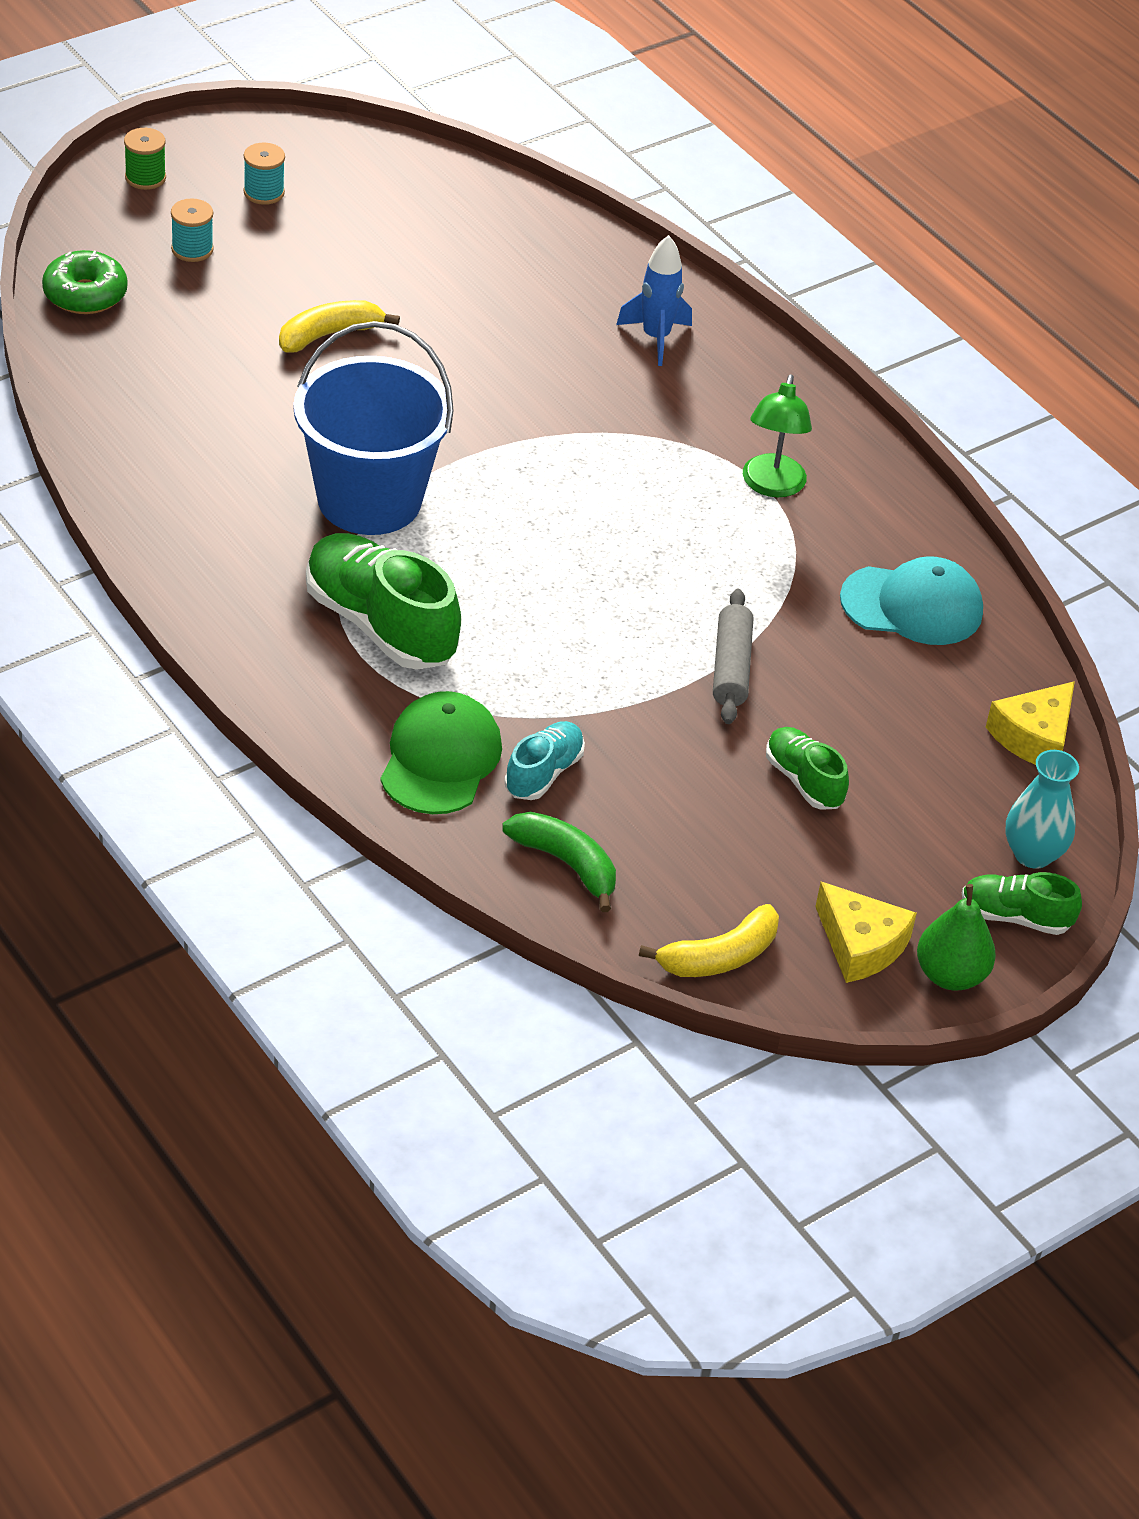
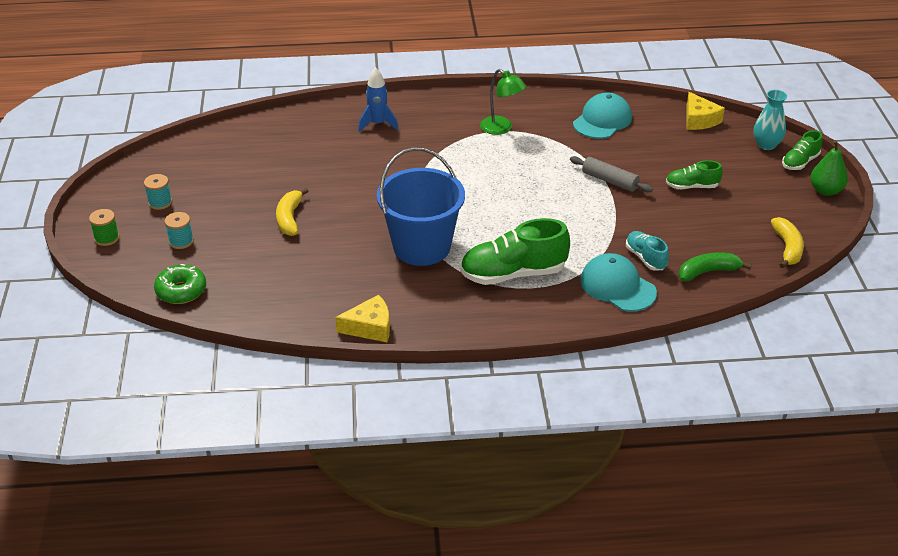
camera: 55 degrees left, 5 degrees down
green cap [380,691,502,814] -> turquoise cap [580,253,657,312]
yellow cheese [815,882,917,983] -> yellow cheese moved to [335,295,390,342]

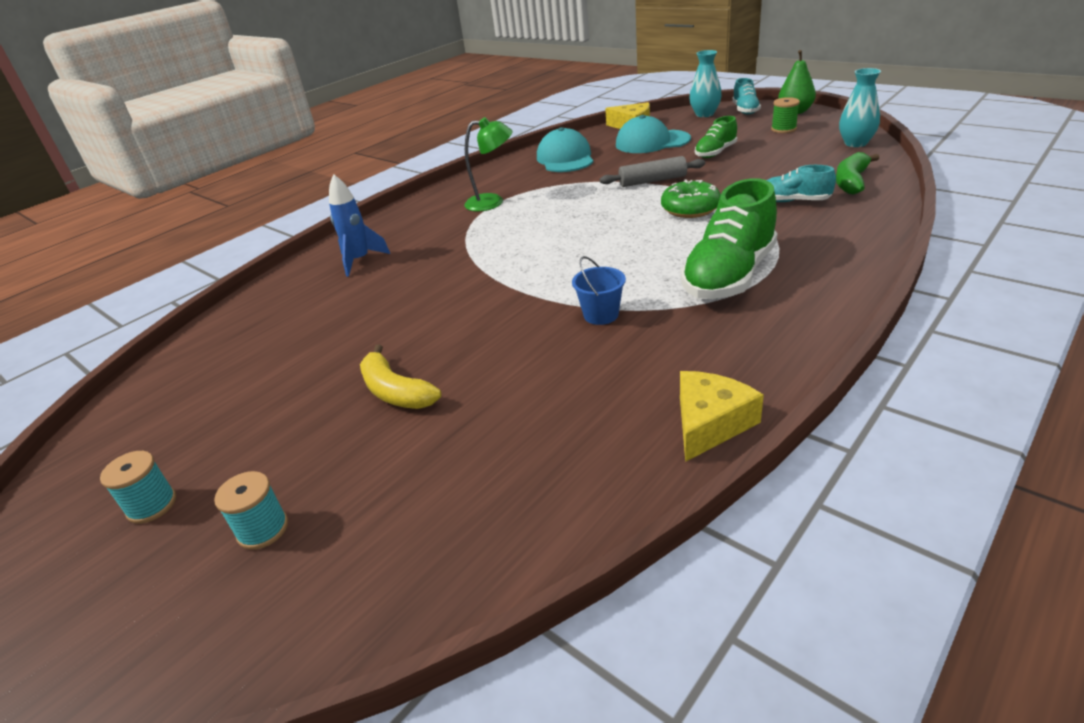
camera: 40 degrees left, 5 degrees down
green spool [89,209,119,246] -> green spool moved to [771,97,800,133]
green donut [154,264,206,304] -> green donut moved to [661,179,721,218]
blue bucket [377,147,465,266] -> blue bucket [572,256,626,325], size x0.41
turquoise cap [580,253,657,312] -> turquoise cap moved to [616,115,691,153]
yellow banana [771,217,804,268] -> turquoise vase [839,68,881,147]
green shoe [782,130,822,170] -> turquoise shoe [732,78,761,114]

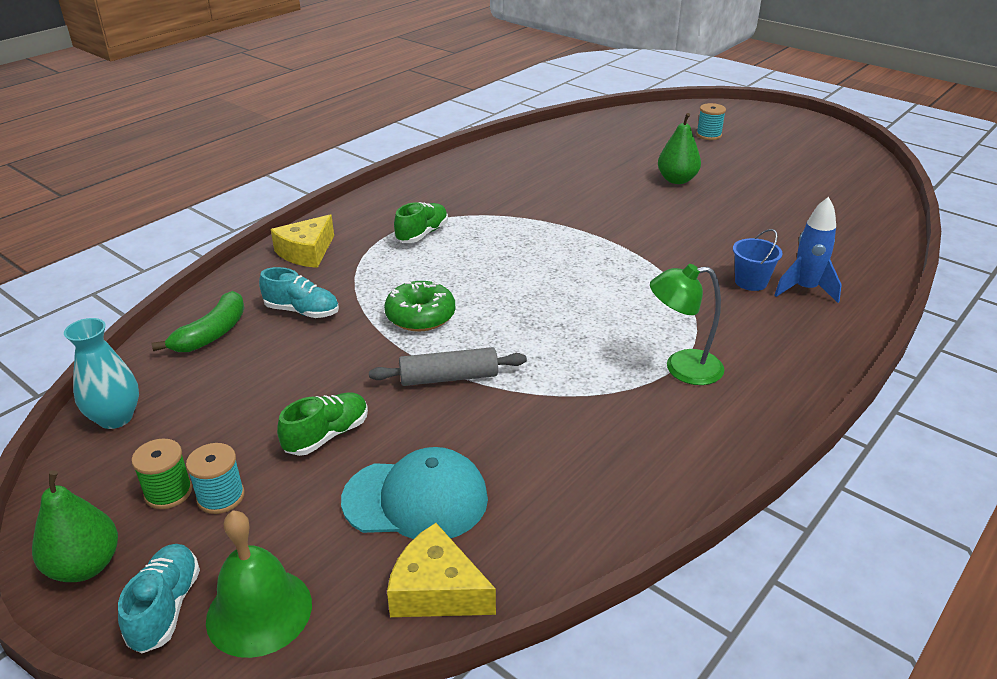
camera: 175 degrees right, 0 degrees up
turquoise spool [100,451,176,524] -> turquoise spool moved to [186,443,245,514]
yellow banana [360,344,441,409] -> green pear [658,113,701,184]
turquoise cap [537,127,593,172] -> none
blue bucket [572,256,626,325] -> blue bucket moved to [733,229,783,291]
yellow cheese [680,371,764,462] -> yellow cheese moved to [271,214,334,268]
green shoe [681,178,778,299] -> green shoe [394,202,448,243], size x0.54
turquoise vase [689,50,722,117] -> green bell [206,510,312,658]

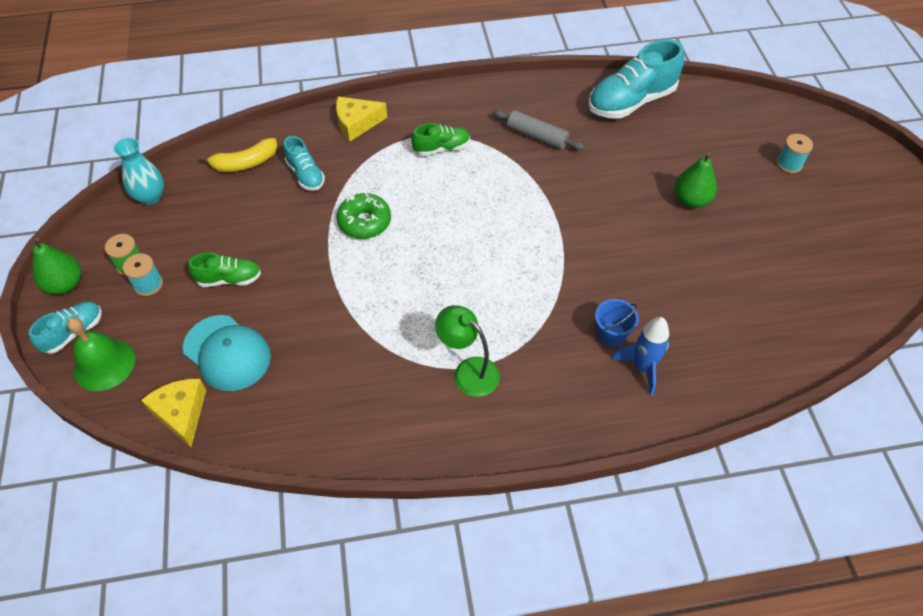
camera: 40 degrees right, 20 degrees up
green banana [152,291,244,352] -> yellow banana [200,138,277,172]
grey rolling pin [369,347,527,386] -> grey rolling pin moved to [493,110,585,150]
none -> turquoise shoe [588,40,684,119]

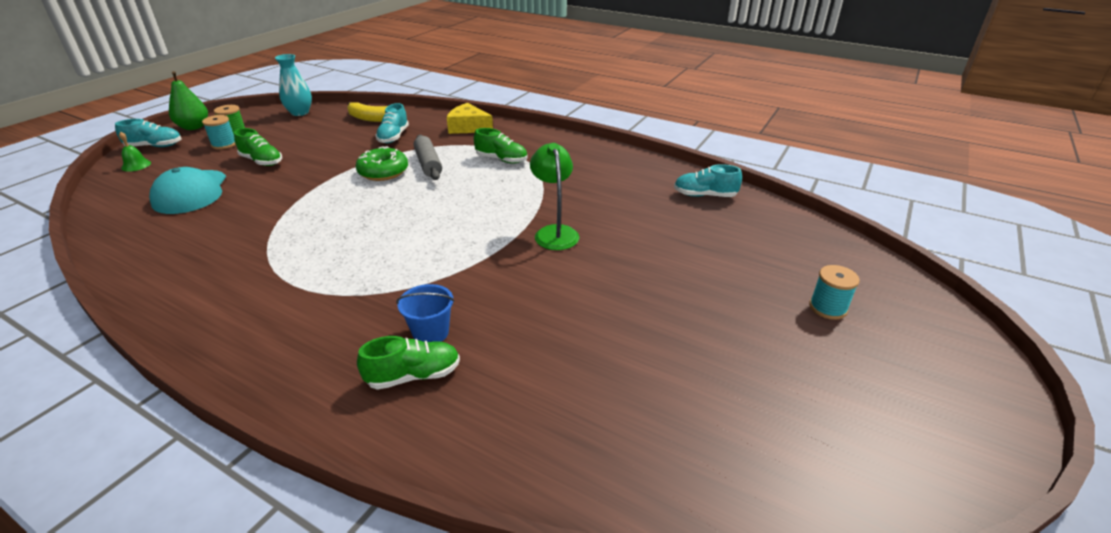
camera: 40 degrees right, 20 degrees down
green bell [67,317,135,391] -> green bell [119,131,151,172], size x0.53
yellow cheese [141,379,206,447] -> none
green lamp [435,305,500,397] -> green lamp moved to [530,143,579,250]
grey rolling pin [493,110,585,150] -> grey rolling pin moved to [414,135,442,180]
turquoise shoe [588,40,684,119] -> turquoise shoe [674,164,742,197], size x0.54
blue rocket [612,317,669,396] -> green shoe [357,336,460,390]
green pear [674,153,717,208] -> none

